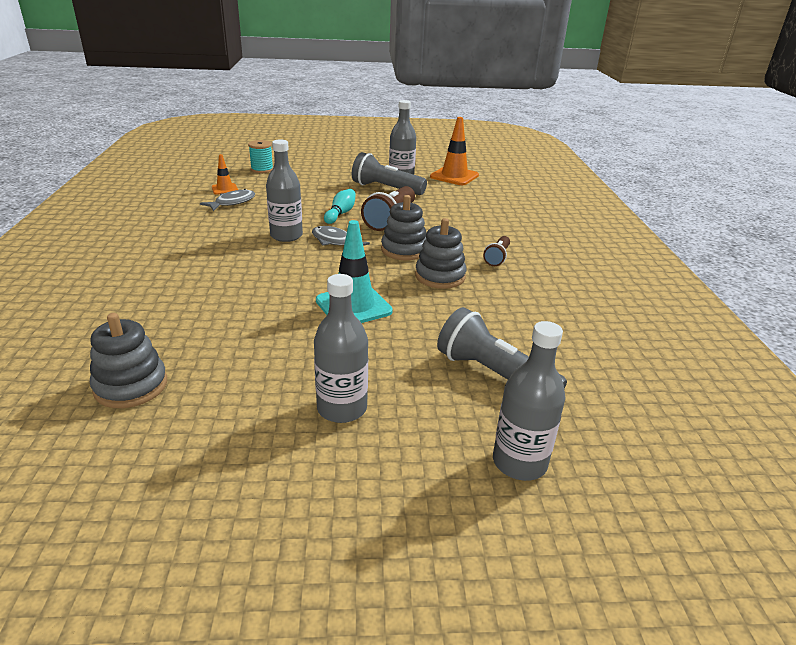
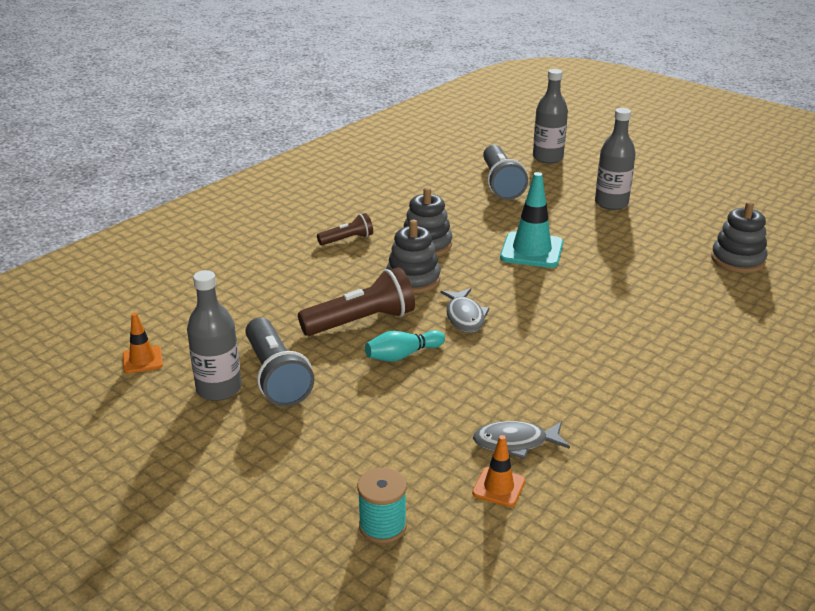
camera: 135 degrees left, 0 degrees up
grey bottle [266,139,303,242] -> none
orange traffic cone [430,117,479,185] -> orange traffic cone [123,313,163,374], size x0.55

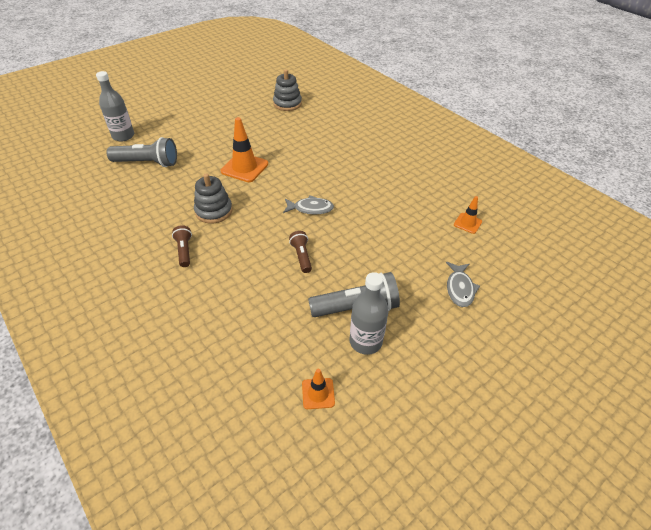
camera: 80 degrees left, 15 degrees up
brown flashlight [298,267,415,336] -> brown flashlight [289,231,312,273], size x0.56
turquoise spool [357,468,407,543] -> none
turquoise bowling pin [365,330,445,362] -> none
grey stacking toy [386,220,441,293] -> none
grey fish [473,421,570,459] -> grey fish moved to [446,262,480,307]
turquoise traffic cone [500,172,563,268] -> orange traffic cone [221,117,268,182]
grey bottle [595,108,636,210] -> none

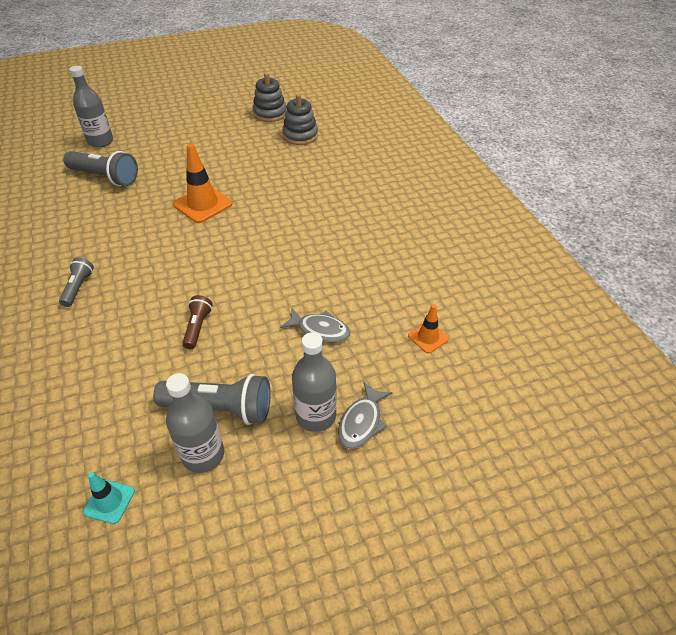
camera: 20 degrees right, 0 degrees up
brown flashlight [172,225,192,267] -> grey flashlight [59,258,94,307]
grey stacking toy [194,173,233,224] -> grey stacking toy moved to [253,73,286,122]
grey fish [283,195,334,214] -> grey fish moved to [280,308,351,342]
orange traffic cone [302,369,335,409] -> turquoise traffic cone [83,472,135,524]
none -> grey bottle [292,332,336,432]

